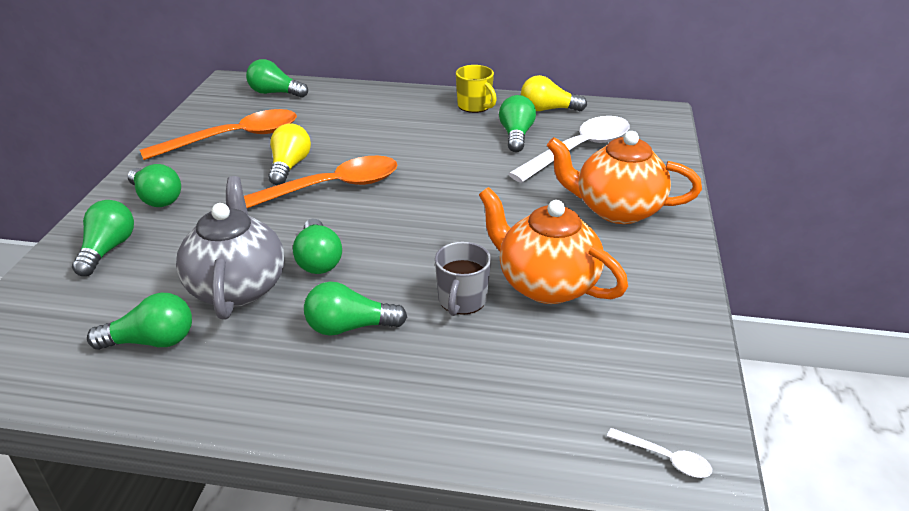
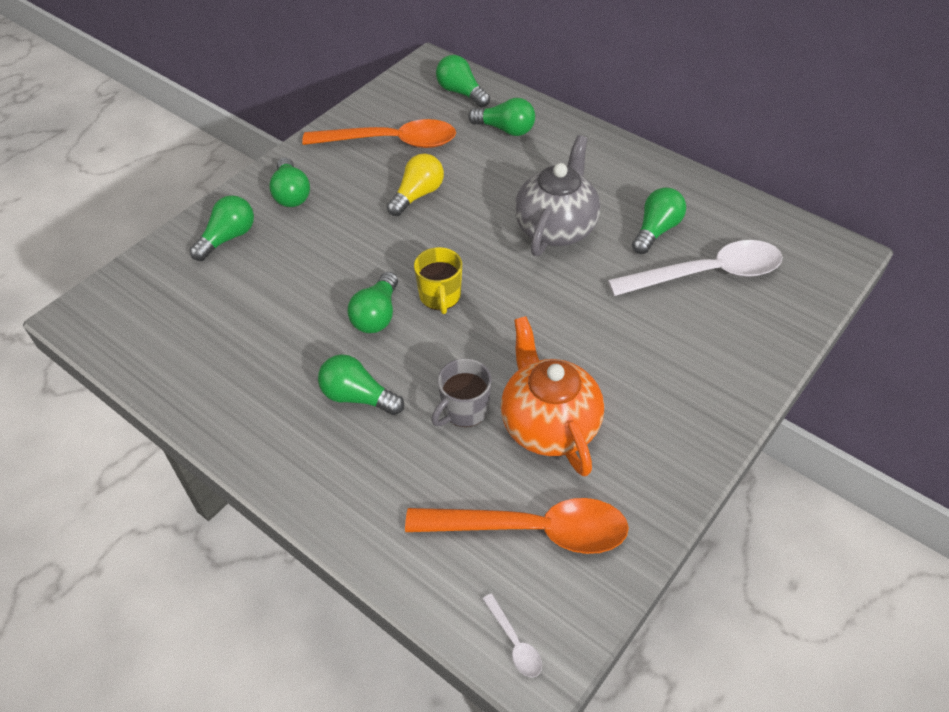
camera: 30 degrees right, 15 degrees up
green light bulb [87,293,192,350] -> green light bulb moved to [468,98,535,136]
grey teapot [176,176,285,320] -> grey teapot moved to [515,135,600,256]
orange spoon [244,156,398,208] -> orange spoon moved to [405,498,629,554]
yellow mug [456,65,497,113] -> yellow mug moved to [414,247,462,314]
yellow light bulb [521,75,587,111] -> none
orange teapot [547,131,702,224] -> none

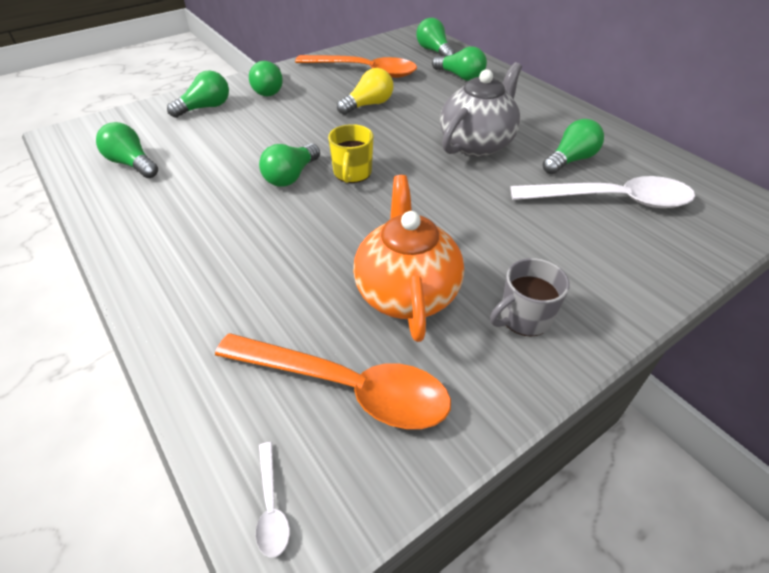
camera: 15 degrees right, 5 degrees down
green light bulb [318,354,404,415] -> green light bulb moved to [96,122,158,178]
grey mug [431,358,492,427] -> grey mug moved to [490,258,570,336]

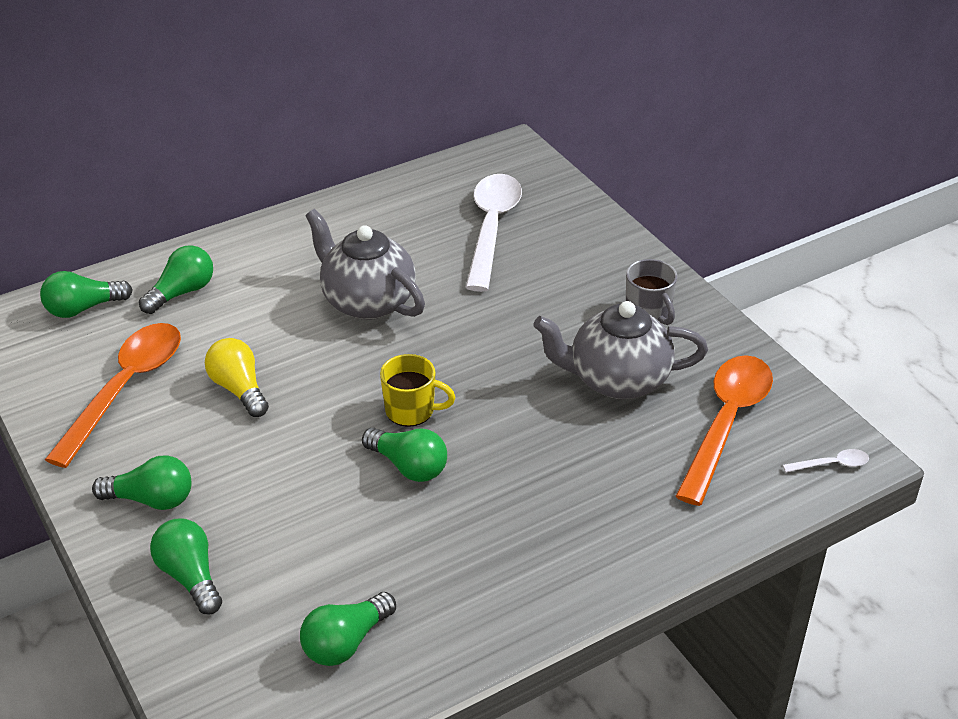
camera: 85 degrees left, 5 degrees down
orange teapot [353,175,464,342] -> grey teapot [533,301,708,399]
green light bulb [543,119,604,174] -> none

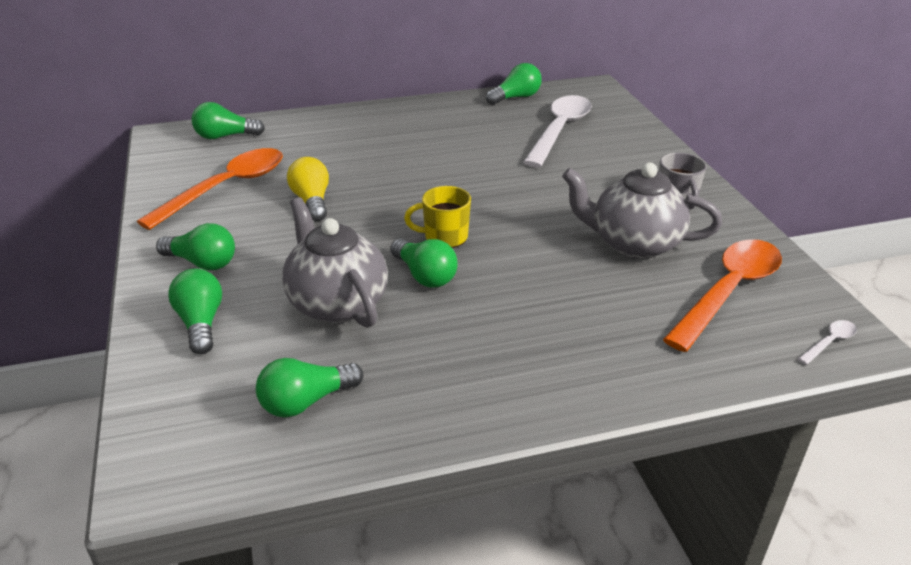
camera: 15 degrees right, 5 degrees down
green light bulb [139,245,213,314] -> green light bulb moved to [486,63,542,105]
grey teapot [305,209,425,320] -> grey teapot moved to [282,197,388,328]
yellow mug [380,354,456,427] -> yellow mug turned 150 degrees clockwise [404,186,471,248]
white spoon [783,449,869,473] -> white spoon turned 45 degrees counterclockwise [798,320,857,365]

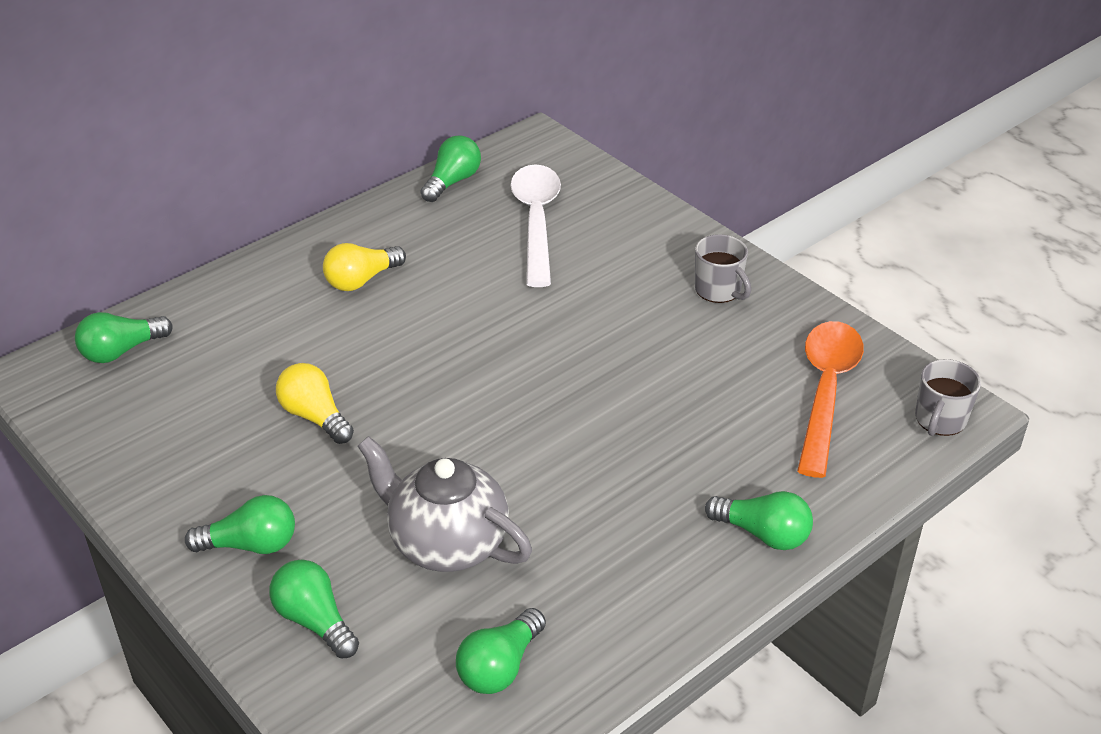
camera: 25 degrees left, 5 degrees up
orange spoon [137,148,283,230] -> none
green light bulb [390,239,458,288] -> green light bulb moved to [705,491,813,550]
yellow mug [404,186,471,248] -> none
grey teapot [562,163,722,259] -> none
white spoon [798,320,857,365] -> grey mug [915,359,981,436]
none -> yellow light bulb [323,243,406,291]

